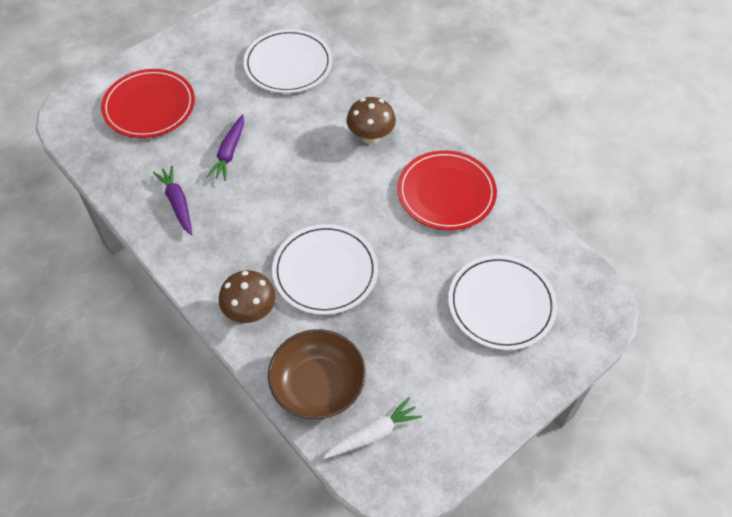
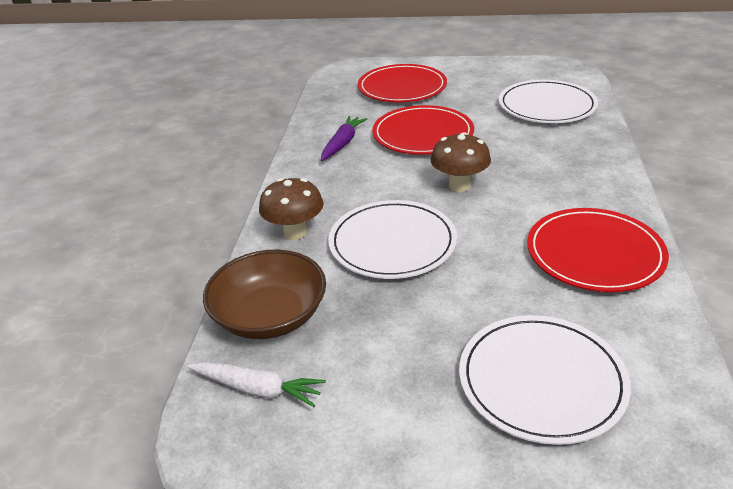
camera: 50 degrees right, 20 degrees down
purple carrot [207,114,244,181] -> red plate [372,105,474,155]
brown mushroom [347,97,396,144] -> brown mushroom moved to [431,132,491,192]

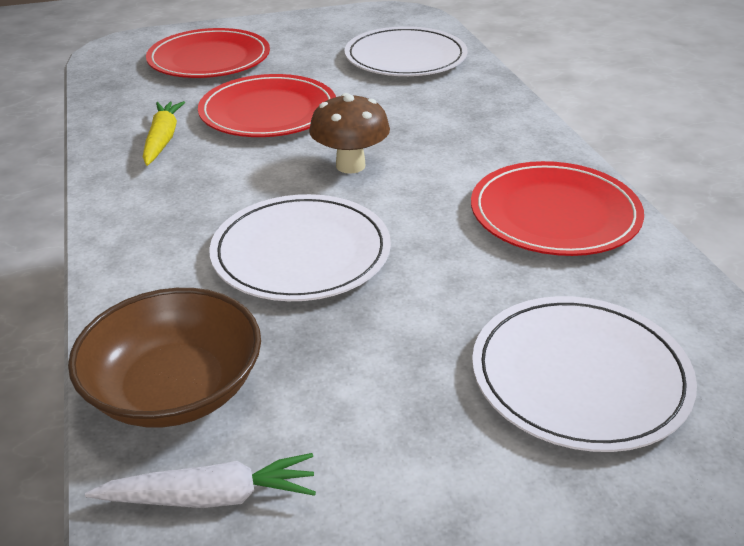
camera: 25 degrees left, 0 degrees up
brown mushroom [259,178,324,240] -> none
purple carrot [321,116,367,161] -> yellow carrot [143,101,185,166]

